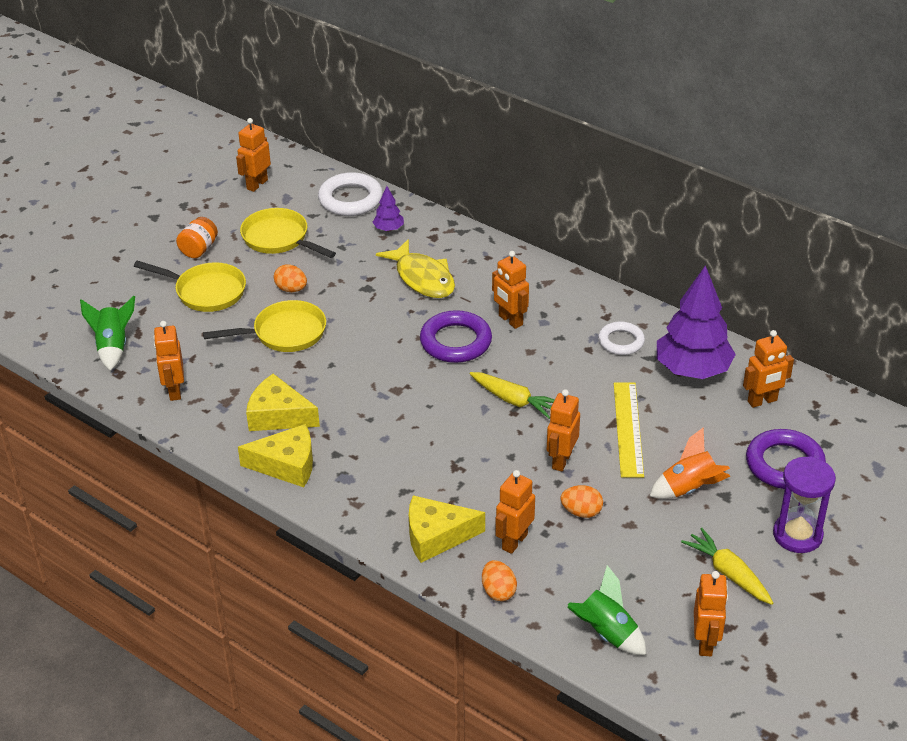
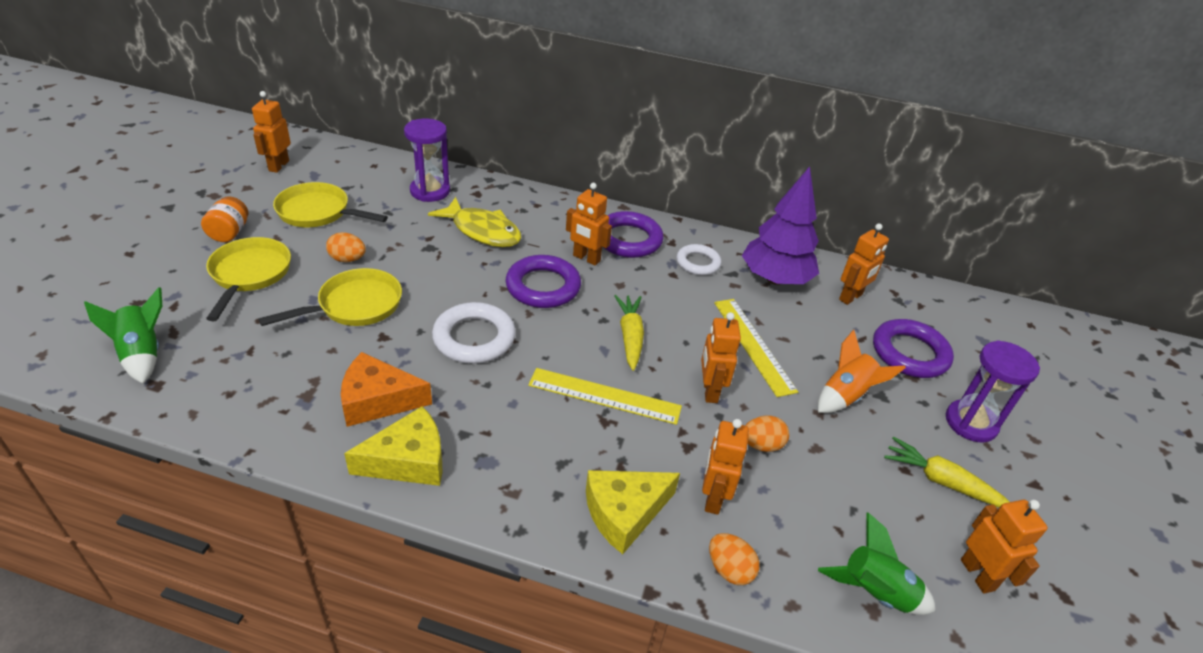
camera: 25 degrees left, 0 degrees up
yellow pan [134,261,246,312] -> yellow pan turned 90 degrees counterclockwise [206,237,291,321]
orange robot [153,321,184,401] -> none
yellow cheese [246,374,320,431] -> orange cheese [341,352,432,427]
white ring [318,172,383,216] -> white ring moved to [432,302,516,364]
purple tree [373,186,404,231] -> purple hourglass [404,119,450,202]
yellow carrot [469,372,555,419] -> yellow carrot turned 105 degrees counterclockwise [615,295,644,371]
none -> yellow ruler [528,368,682,425]
none -> purple ring [603,211,663,258]

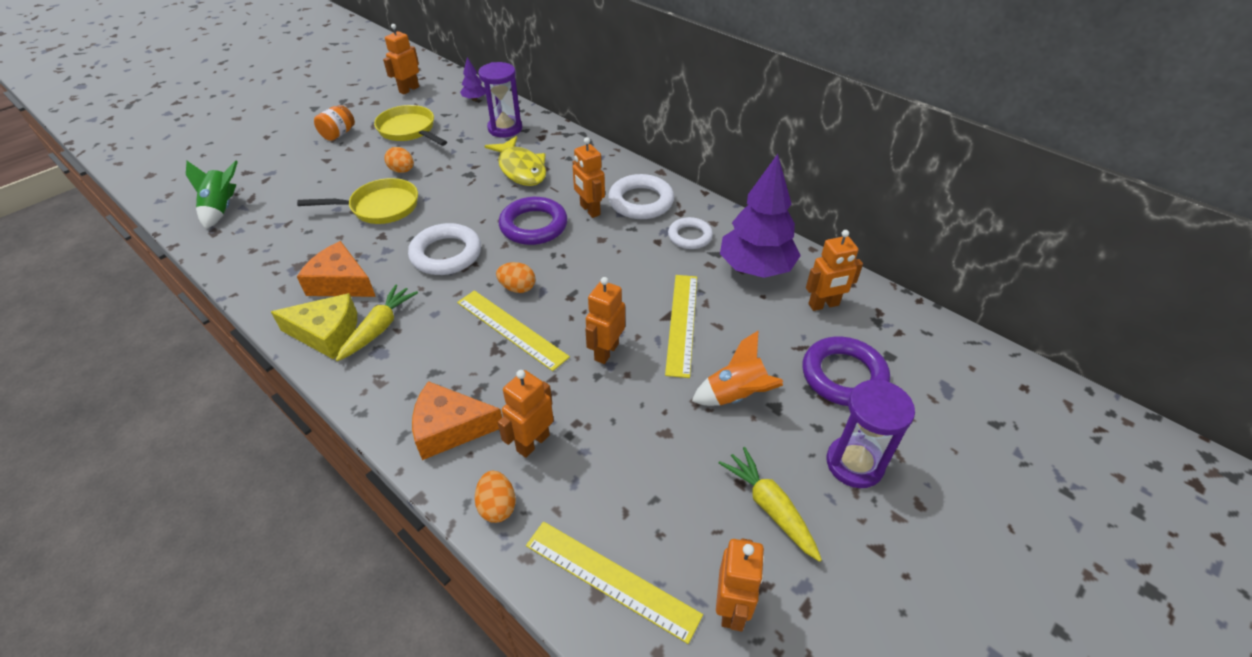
camera: 30 degrees right, 5 degrees up
yellow pan [206,237,291,321] -> none
yellow cheese [586,470,680,554] -> orange cheese [412,381,502,460]
purple ring [603,211,663,258] -> white ring [608,174,674,219]
yellow carrot [615,295,644,371] -> yellow carrot moved to [336,284,418,361]
orange egg [745,416,789,452] -> orange egg moved to [496,262,535,293]
green rocket [818,513,936,615] -> yellow ruler [526,521,703,644]
none -> purple tree [460,57,486,101]

